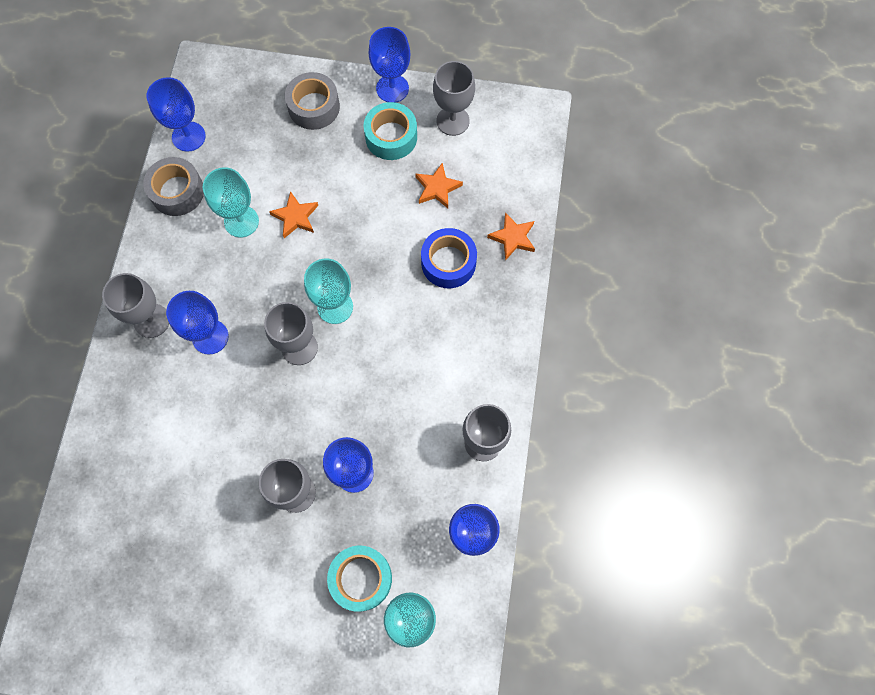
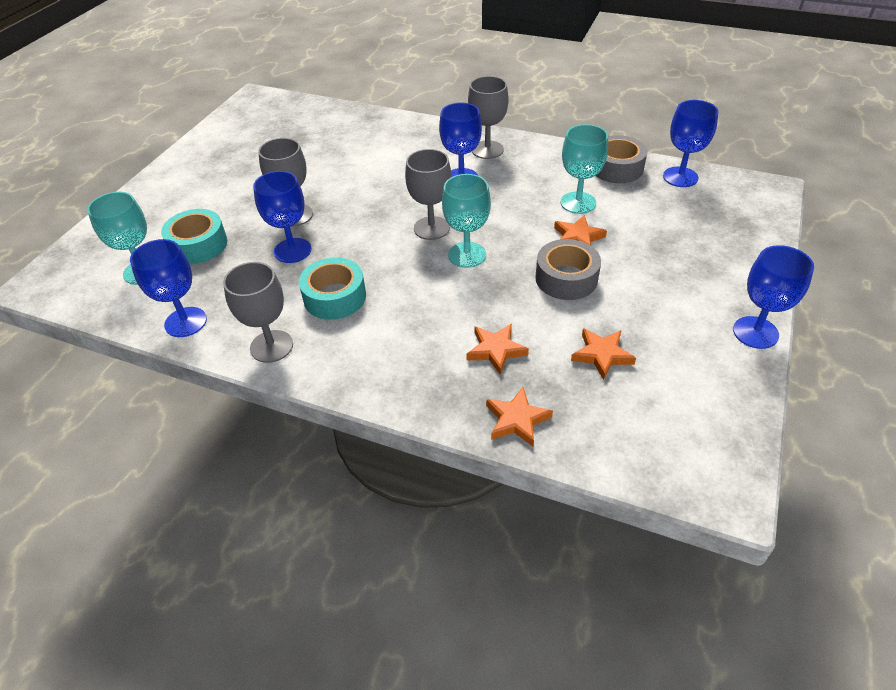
camera: 105 degrees right, 25 degrees down
grey tape [285,72,340,130] -> grey tape moved to [535,239,601,300]
turquoise tape [363,102,417,160] -> turquoise tape moved to [299,257,366,320]
blue tape [421,228,477,288] -> orange star [466,324,529,375]
grey goblet [433,61,475,136] -> none

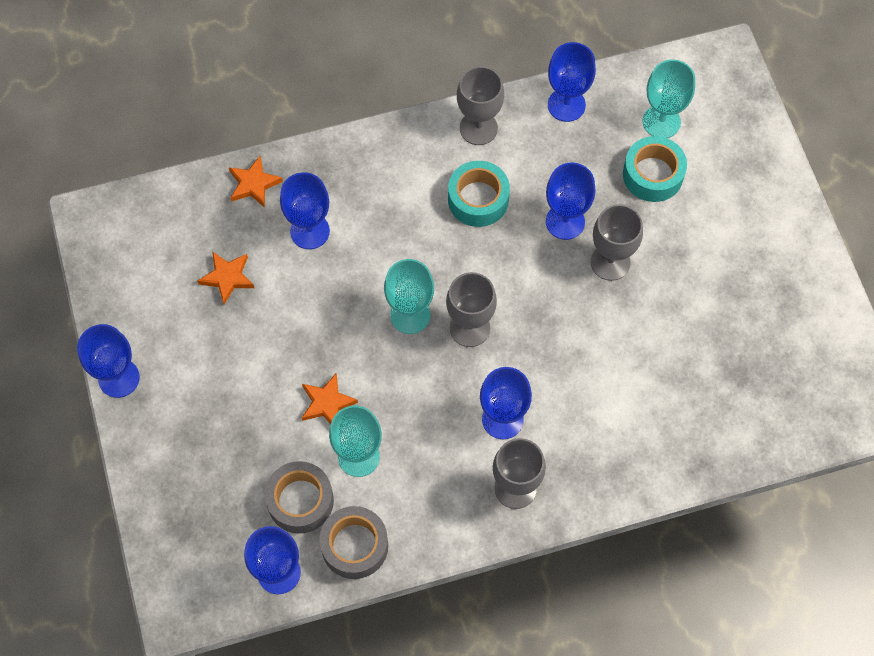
camera: 140 degrees right, 20 degrees up
orange star [466,324,529,375] -> blue goblet [280,172,330,249]
grey tape [535,239,601,300] -> grey tape moved to [265,461,334,534]

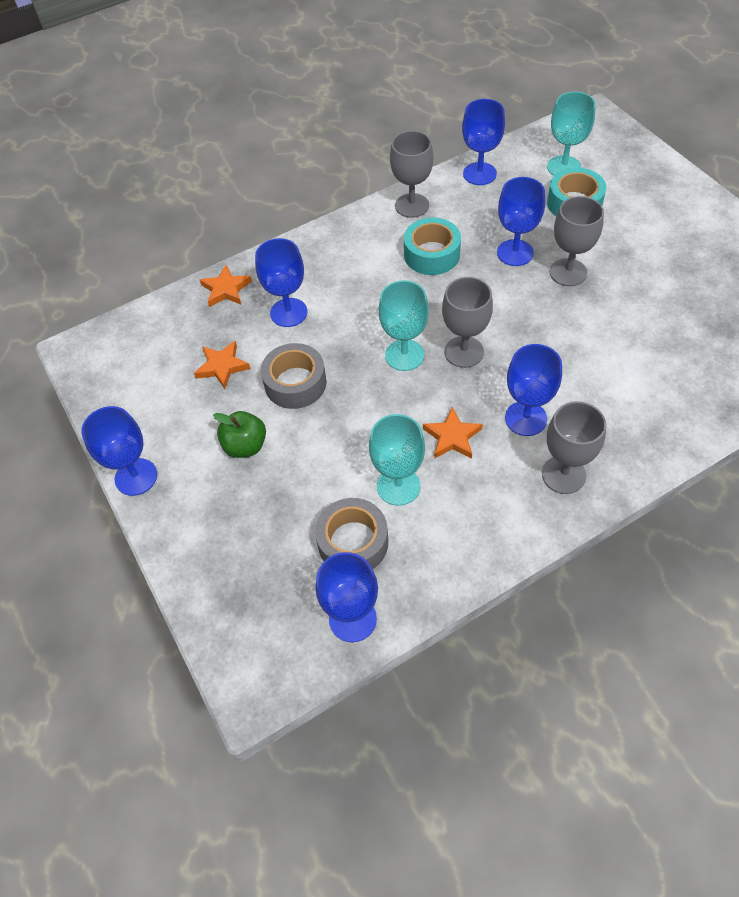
camera: 10 degrees left, 10 degrees down
orange star [302,373,358,424] -> orange star moved to [423,407,483,459]
grey tape [319,506,388,579] -> grey tape moved to [261,343,326,409]
none -> green apple [213,411,266,458]

